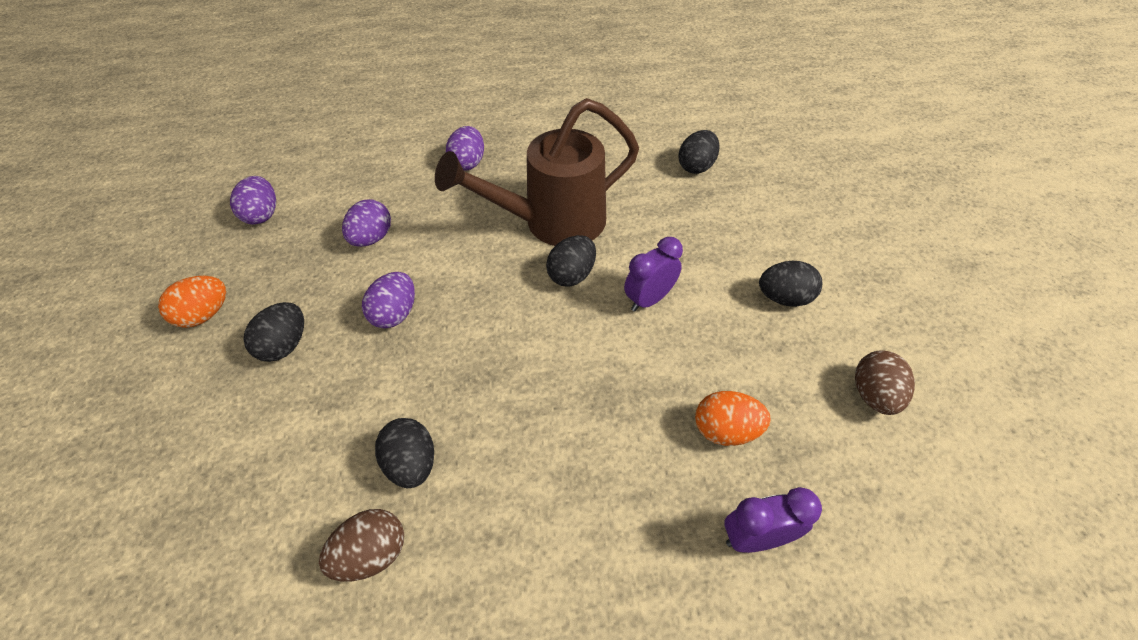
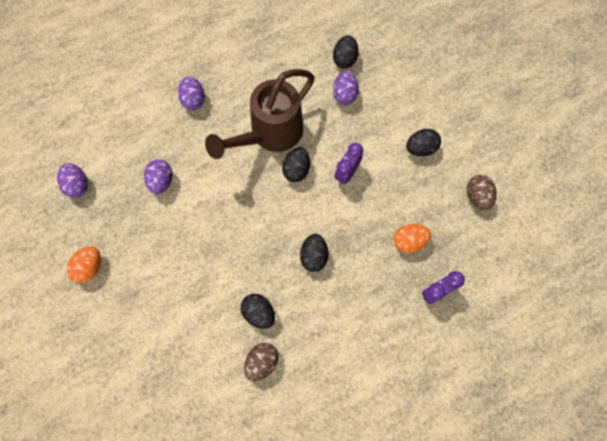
camera: 20 degrees left, 20 degrees up
black egg [244,302,304,362] -> black egg moved to [300,234,329,272]
purple egg [362,272,415,328] -> purple egg moved to [333,71,359,105]

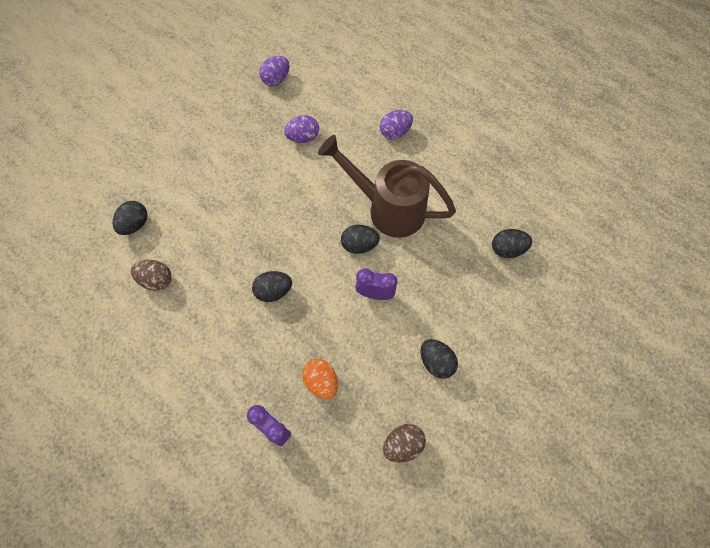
camera: 70 degrees right, 5 degrees down
orange egg [67,247,101,283] -> none
black egg [241,294,275,329] -> black egg moved to [113,201,148,235]
purple egg [333,71,359,105] -> none

